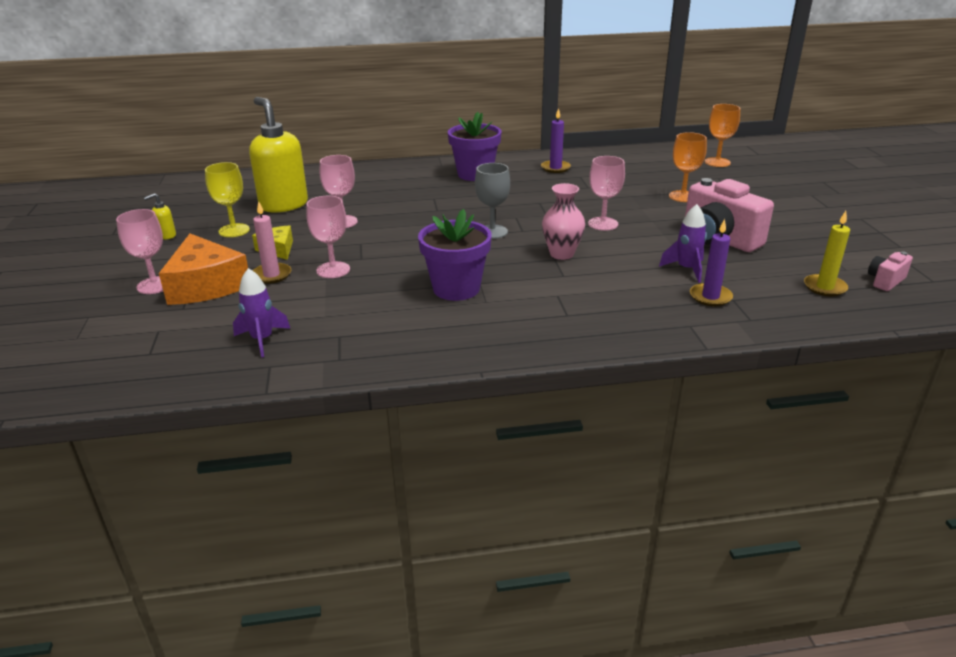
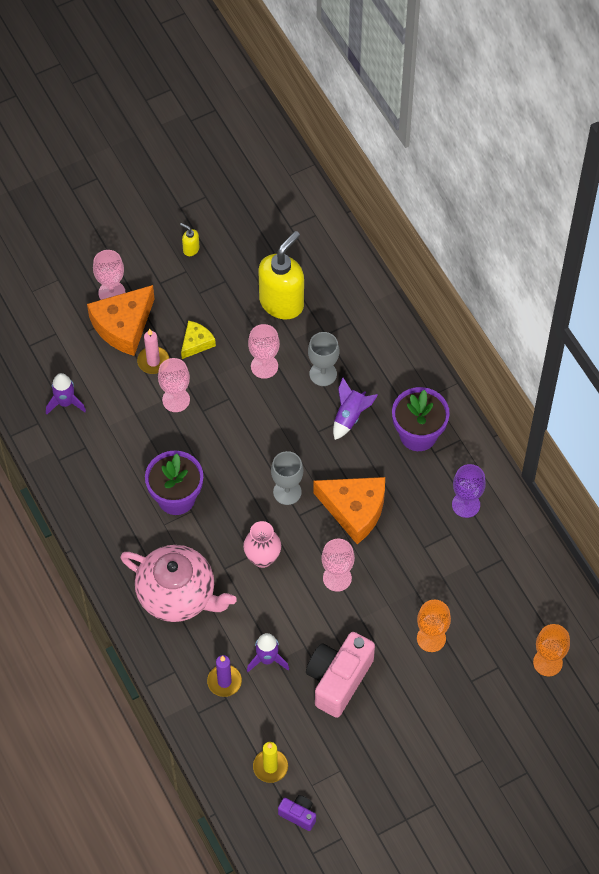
camera: 70 degrees right, 30 degrees up
yellow goblet [205,162,250,237] -> none
purple candle [541,108,571,173] -> purple goblet [452,464,486,518]
pink camera [868,252,913,291] -> purple camera [278,795,316,831]
none -> pink teapot [120,545,237,622]
none -> grey goblet [308,332,339,386]
none -> orange cheese [313,477,385,544]
none -> purple rocket [333,377,378,440]

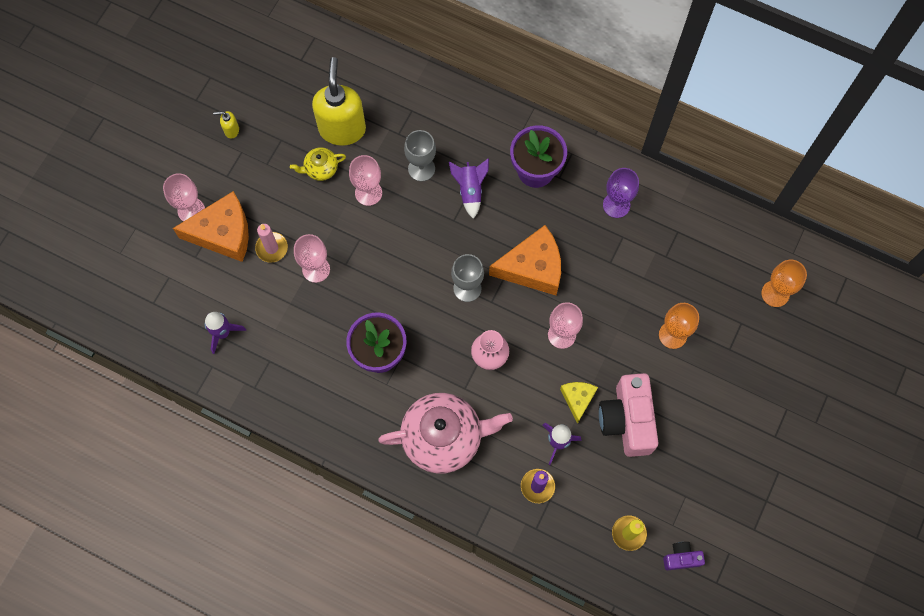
camera: 35 degrees left, 10 degrees up
orange cheese [87,285,155,356] -> orange cheese turned 105 degrees counterclockwise [173,191,249,262]
yellow cheese [181,320,216,359] -> yellow cheese moved to [560,382,598,424]
none -> yellow teapot [290,147,346,181]

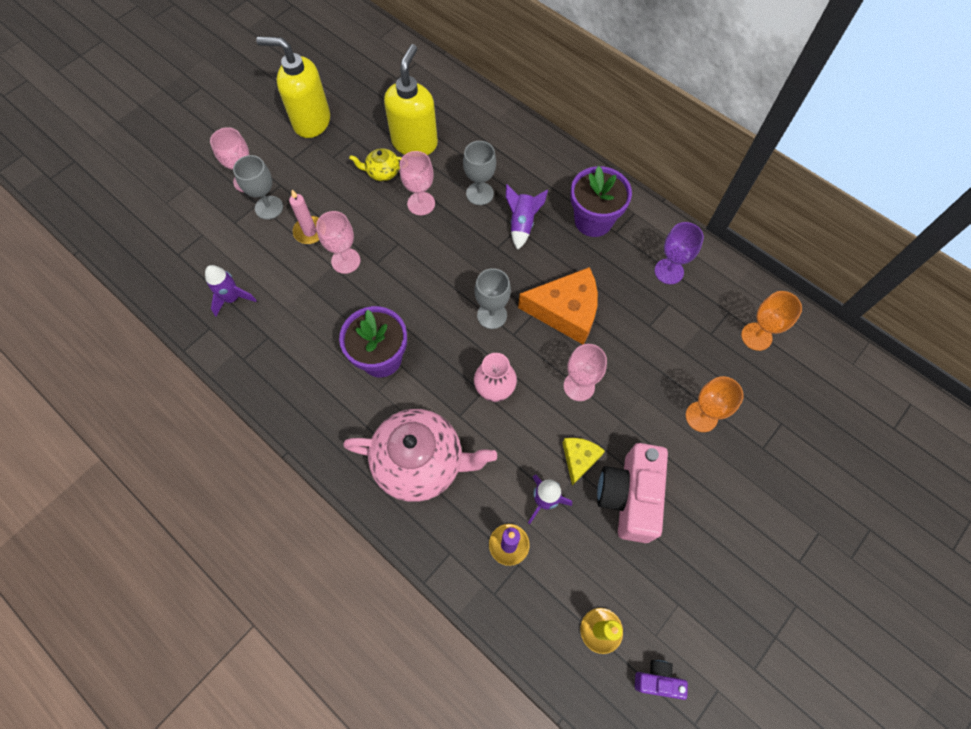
camera: 15 degrees right, 5 degrees down
orange cheese [173,191,249,262] -> grey goblet [233,155,283,220]
yellow soap dispenser [213,111,239,139] -> yellow soap dispenser [256,37,330,138], size x2.48
orange goblet [761,260,807,307] -> orange goblet moved to [741,291,802,351]

